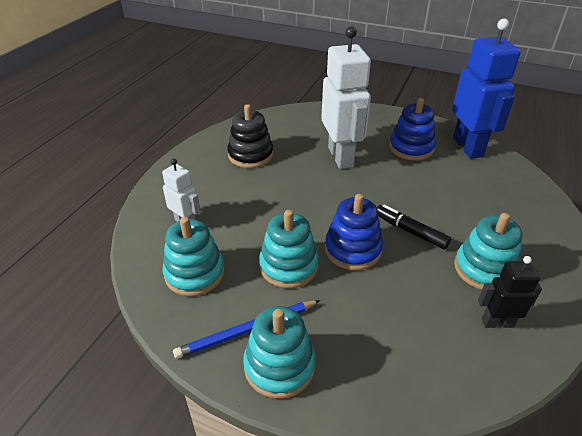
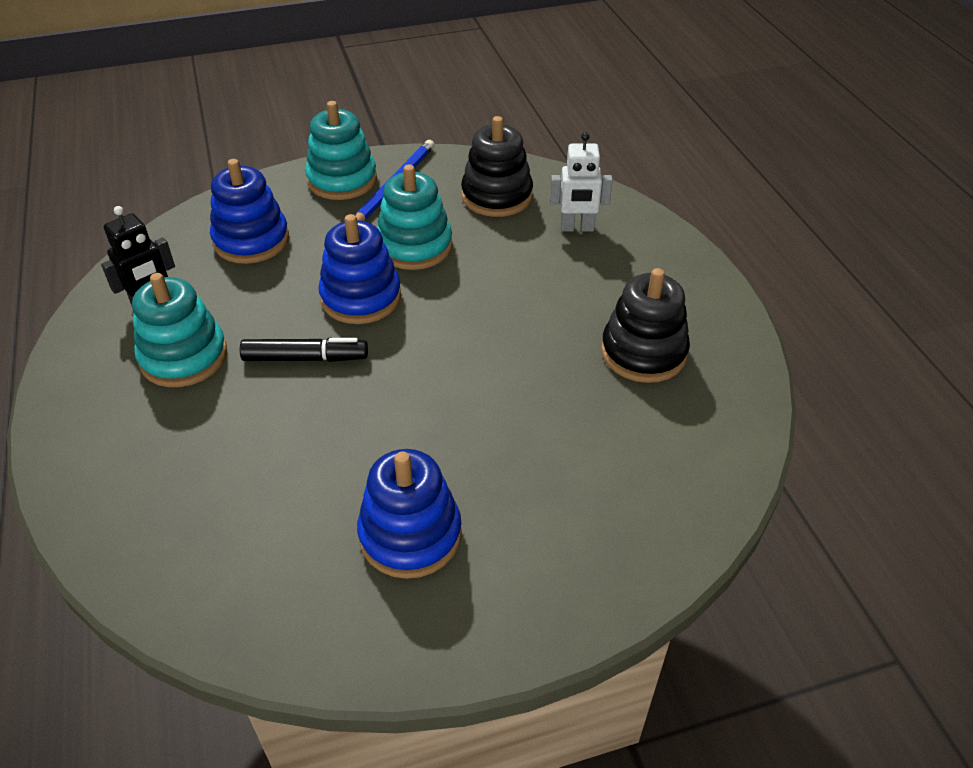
camera: 140 degrees right, 5 degrees up
turquoise stacking toy [162,217,225,296] -> black stacking toy [461,116,533,217]
white robot [321,26,371,169] -> none
blue robot [452,19,521,159] -> none
none -> blue stacking toy [210,159,289,264]

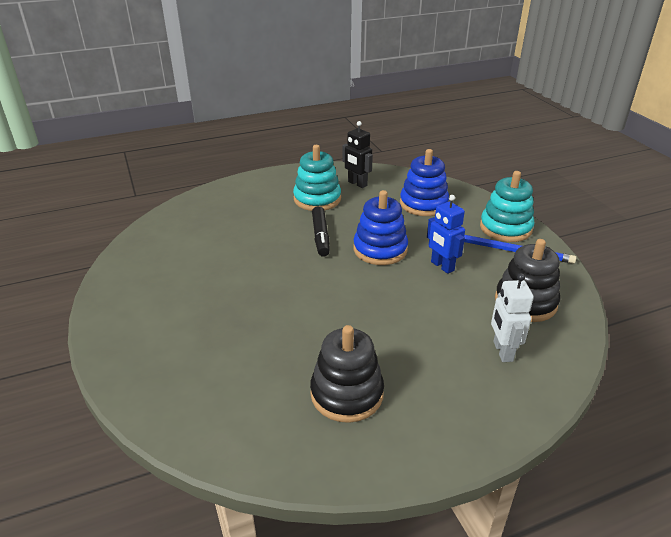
camera: 85 degrees right, 10 degrees down
blue stacking toy [357,449,462,579] -> none
turquoise stacking toy [377,164,453,270] -> blue robot [427,195,465,274]

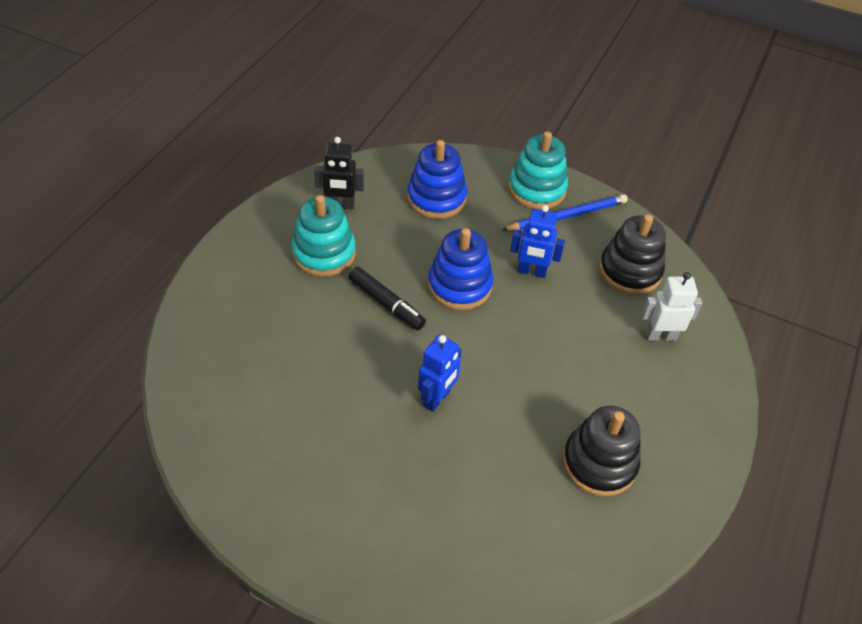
camera: 45 degrees left, 15 degrees up
white robot [491,273,534,362] -> white robot turned 135 degrees clockwise [641,272,702,341]
none -> blue robot [418,334,462,412]

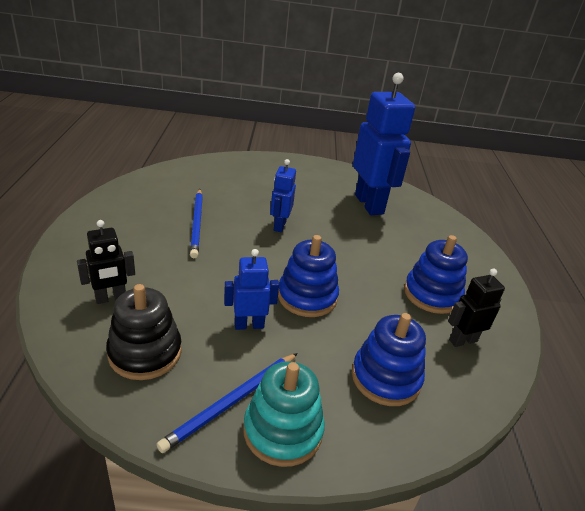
camera: 155 degrees right, 15 degrees down
turquoise stacking toy [291,195,356,277] -> blue stacking toy [404,235,468,314]
black marker [348,267,426,330] -> none
black stacking toy [563,406,640,497] -> none
white robot [641,272,702,341] -> black robot [77,220,135,304]
none -> blue pencil [190,189,203,258]
none -> blue robot [353,73,415,215]

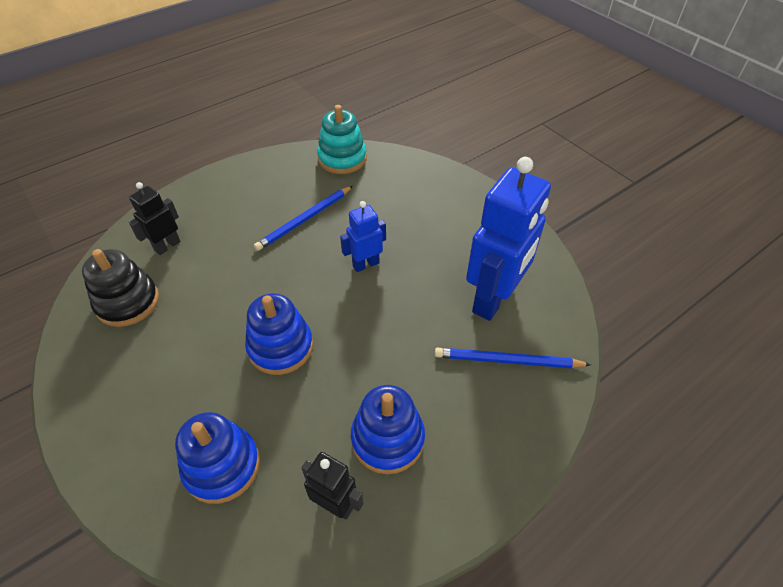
camera: 55 degrees right, 15 degrees up
black robot [77,220,135,304] -> black robot turned 105 degrees clockwise [129,182,181,255]
blue pencil [157,353,298,453] -> blue pencil moved to [435,348,591,368]
blue robot [224,249,279,330] -> none
turquoise stacking toy [243,361,325,467] -> turquoise stacking toy moved to [317,105,367,174]

